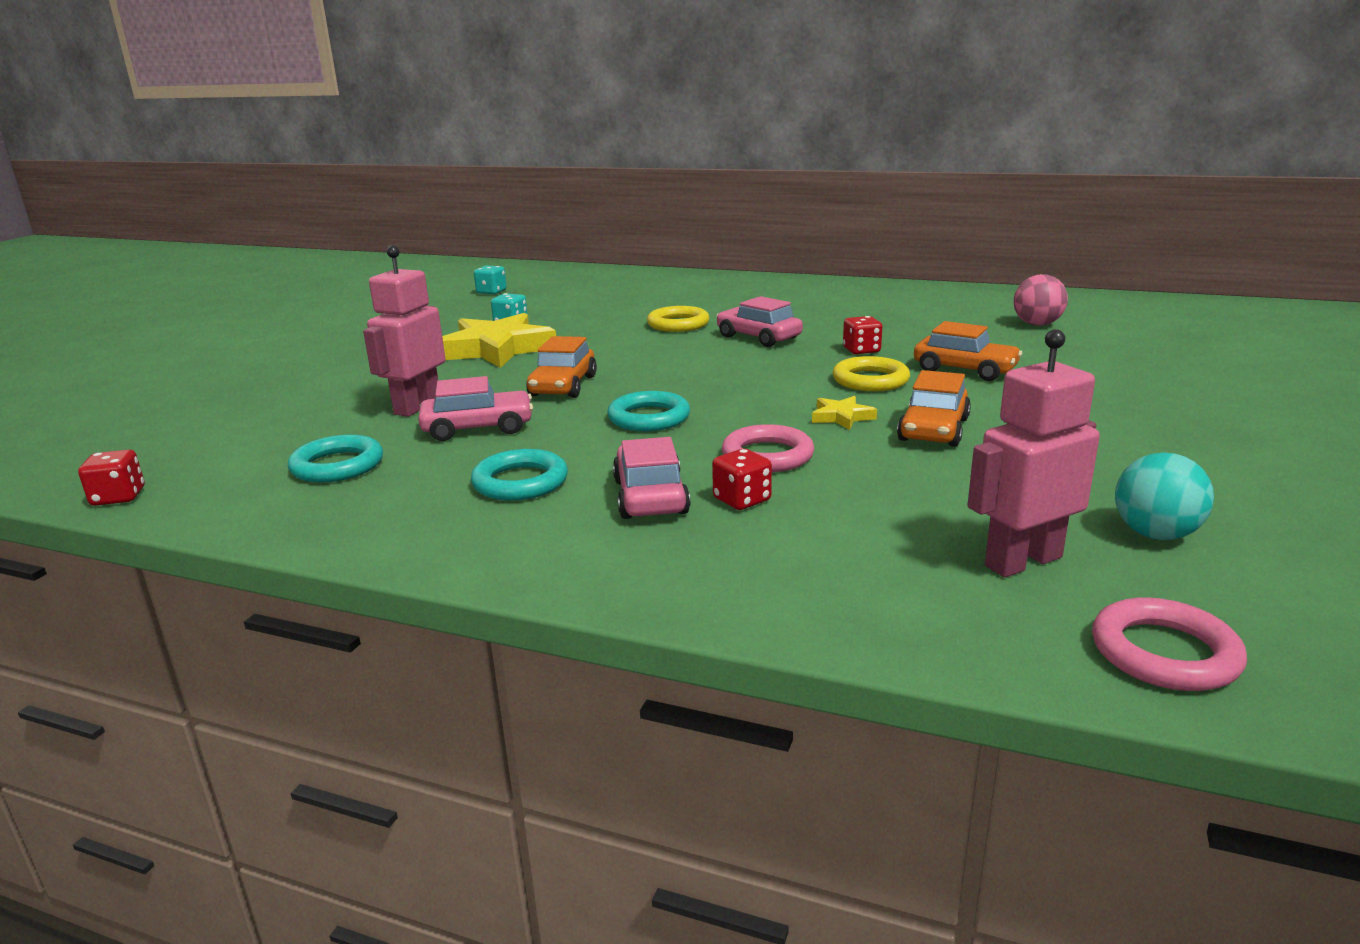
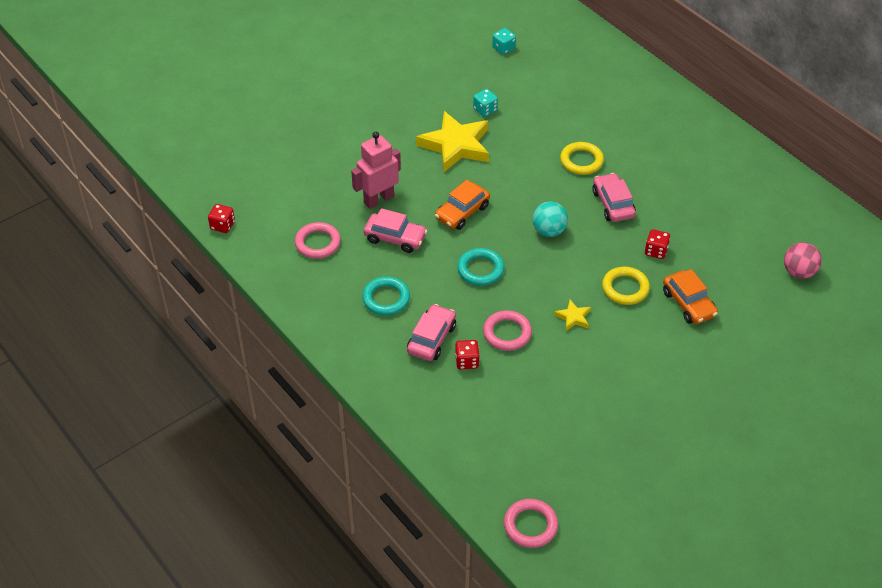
camera: 30 degrees right, 25 degrees up
turquoise ring [288,435,383,483] -> pink ring [295,222,341,259]
orange car [897,370,971,447] -> none
pink robot [967,329,1100,577] -> none
turquoise ball [1115,453,1214,540] -> turquoise ball moved to [532,201,568,237]

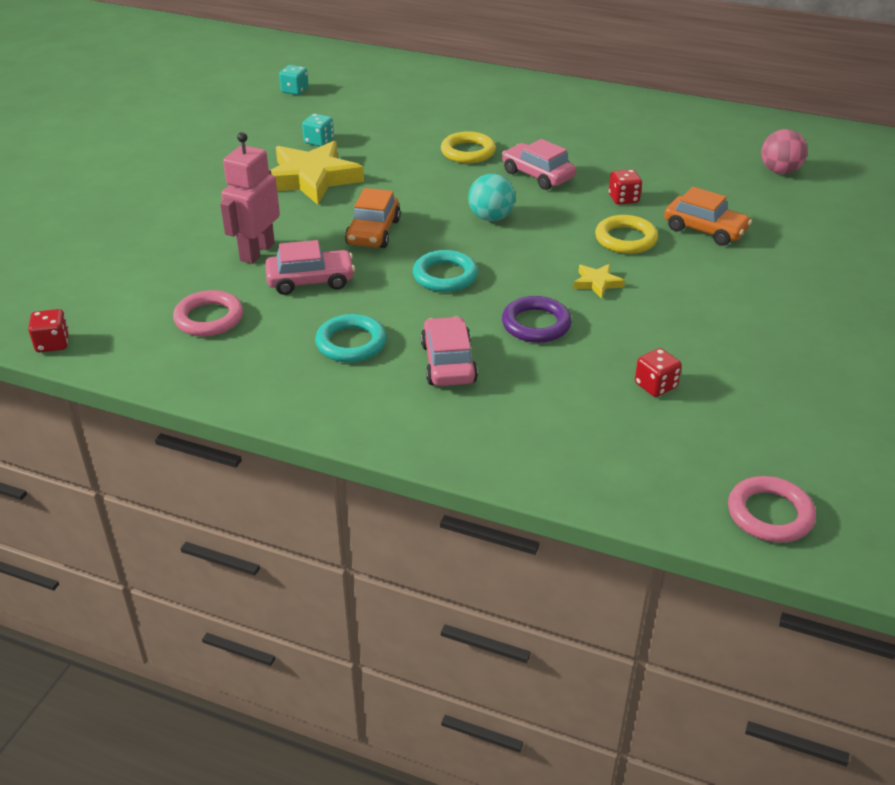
camera: 30 degrees left, 10 degrees down
red dice [455,340,480,370] -> red dice moved to [635,348,682,397]
pink ring [483,311,532,351] -> purple ring [502,296,572,343]

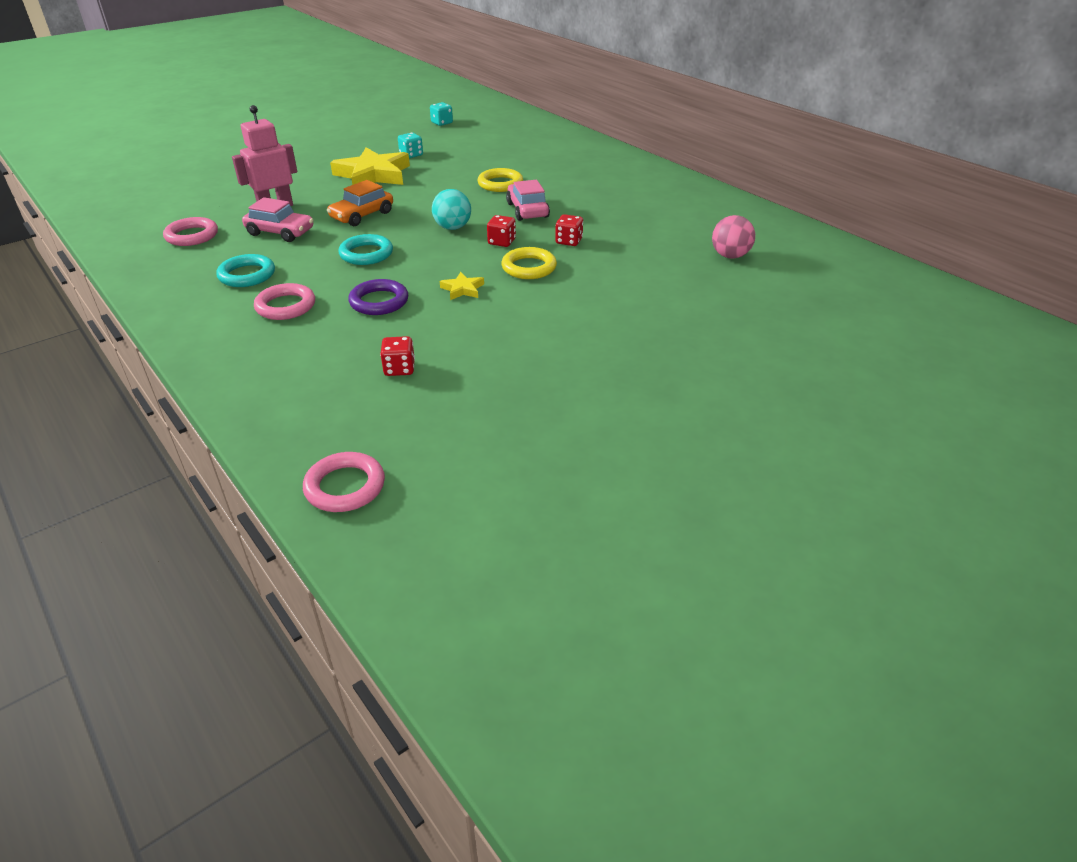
camera: 30 degrees right, 0 degrees up
red dice [28,309,69,352] -> red dice moved to [487,215,516,247]
pink car [421,317,478,386] -> pink ring [254,283,315,320]
orange car [664,187,752,246] -> none

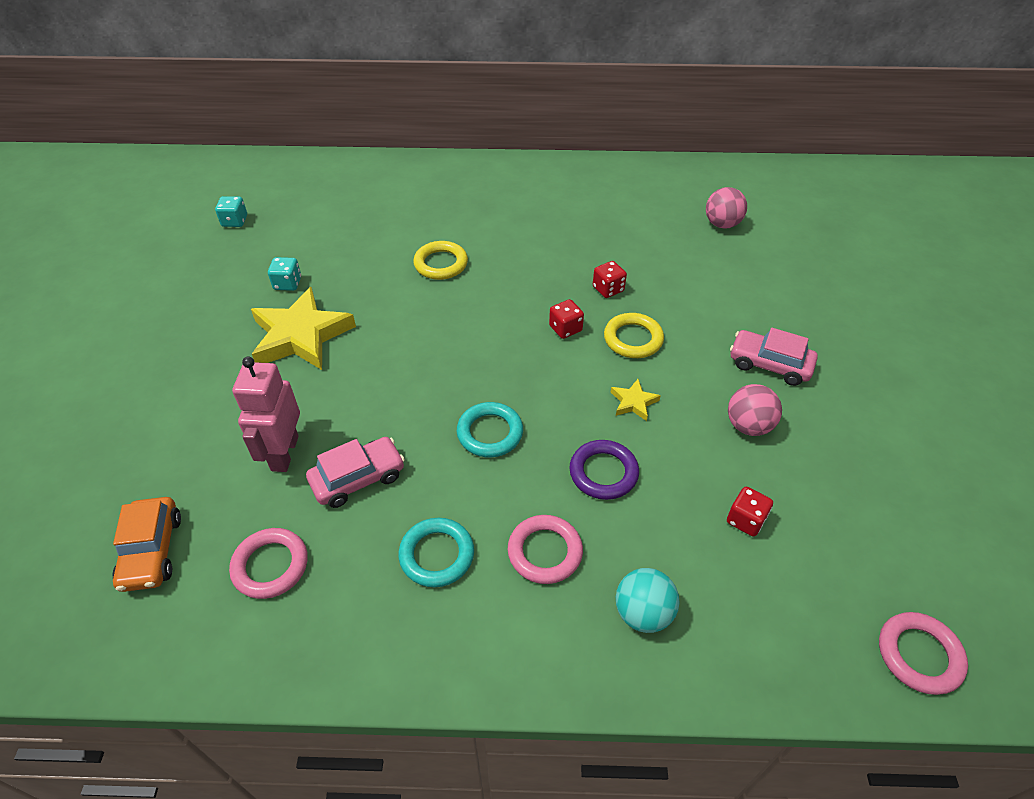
camera: 50 degrees left, 10 degrees up
orange car [327,180,393,226] -> orange car moved to [113,497,181,592]
turquoise ball [432,189,471,230] -> turquoise ball moved to [616,568,679,633]
pink car [506,180,550,221] -> pink car moved to [730,328,818,386]
none -> pink ball [728,384,782,436]

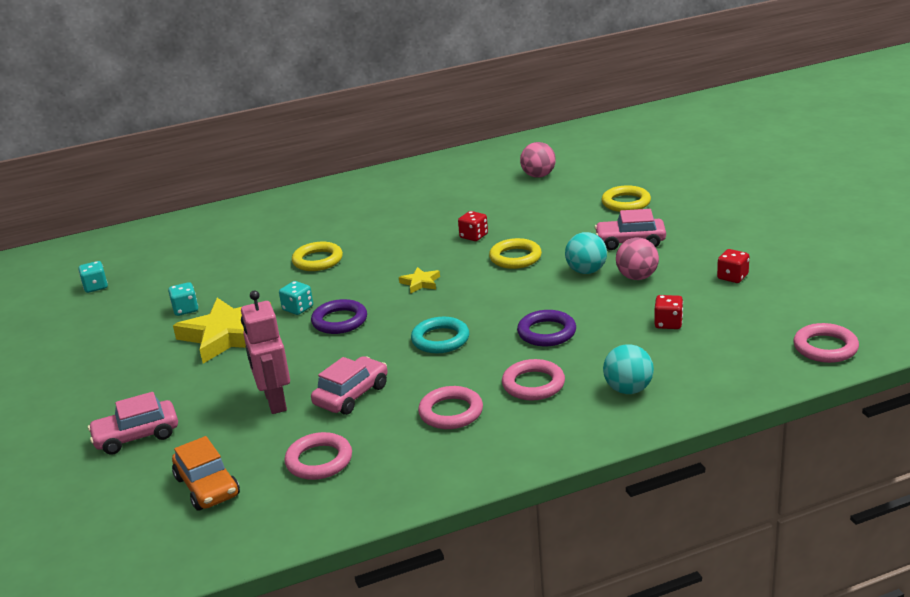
camera: 20 degrees left, 20 degrees down
turquoise ring [399,518,474,587] -> pink ring [418,386,483,429]
red dice [549,299,584,339] -> red dice moved to [717,249,749,283]
yellow star [611,379,661,421] -> yellow star moved to [399,267,440,294]
none -> pink car [88,392,178,455]
none -> turquoise dice [279,281,313,315]
none -> purple ring [311,299,367,334]
none -> turquoise ball [565,232,607,274]
none -> yellow ring [602,185,651,212]

